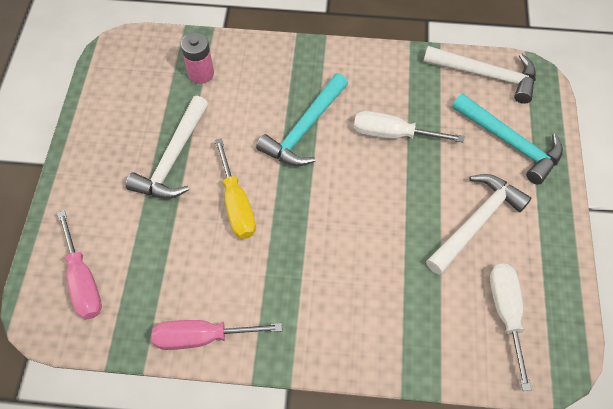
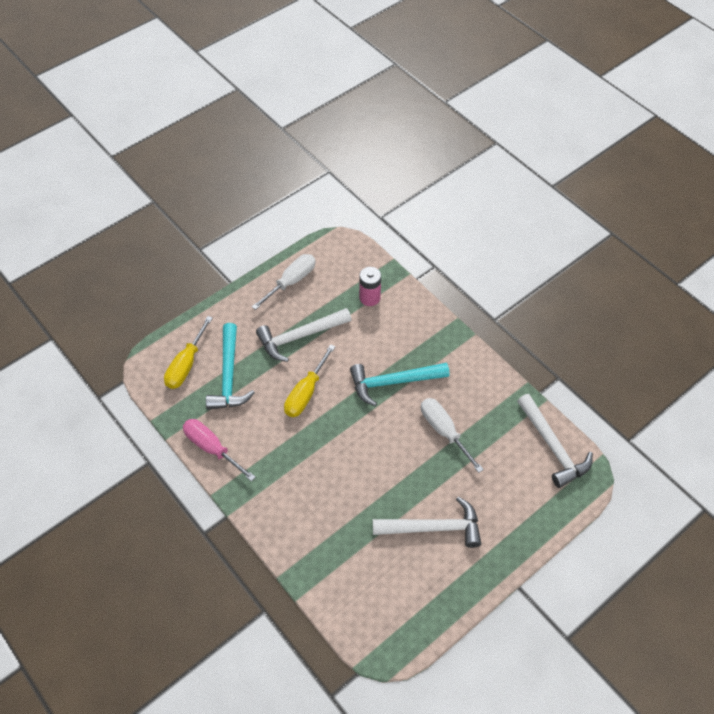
camera: 45 degrees right, 5 degrees down
pink screwdriver [57,210,102,320] -> yellow screwdriver [164,316,213,389]
turquoise hammer [452,93,563,185] -> turquoise hammer moved to [206,323,255,410]
white screwdriver [490,263,531,391] -> white screwdriver moved to [252,254,316,310]

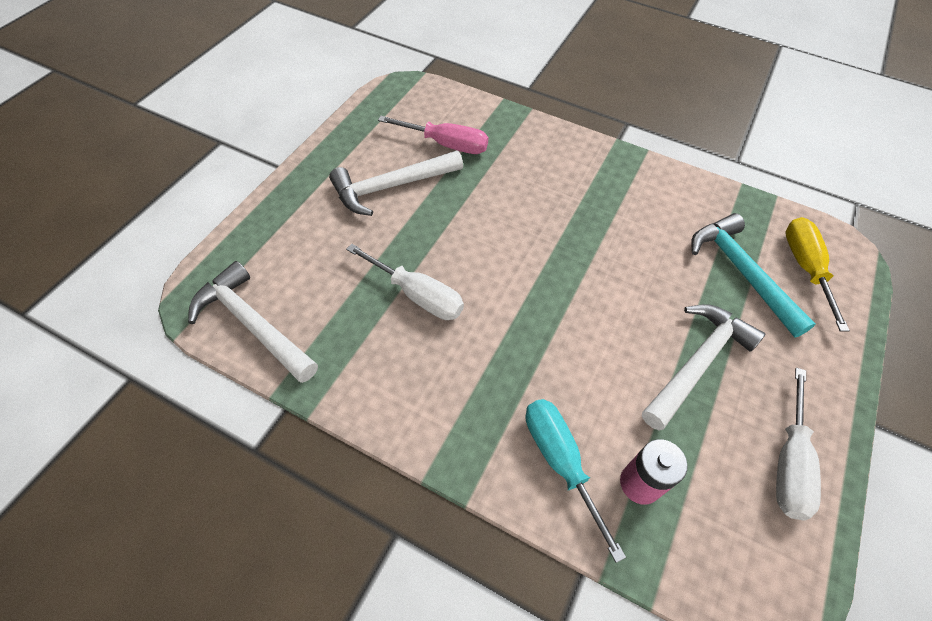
camera: 155 degrees right, 0 degrees up
pink screwdriver [183,419,256,481] -> pink screwdriver moved to [378,116,489,154]
yellow screwdriver [284,344,335,417] -> none
turquoise hammer [350,363,450,406] -> none
none -> turquoise screwdriver [526,399,626,563]

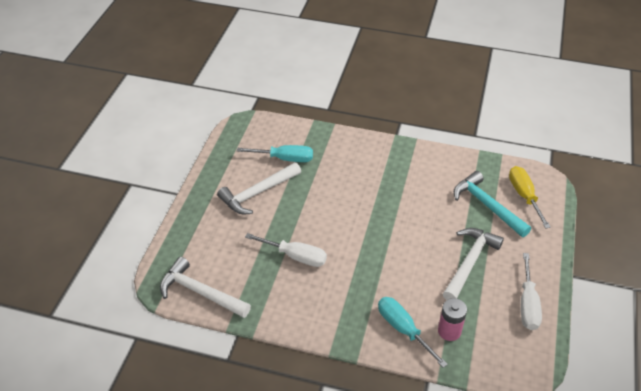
camera: 10 degrees left, 10 degrees down
pink screwdriver [378,116,489,154] -> turquoise screwdriver [237,145,313,162]

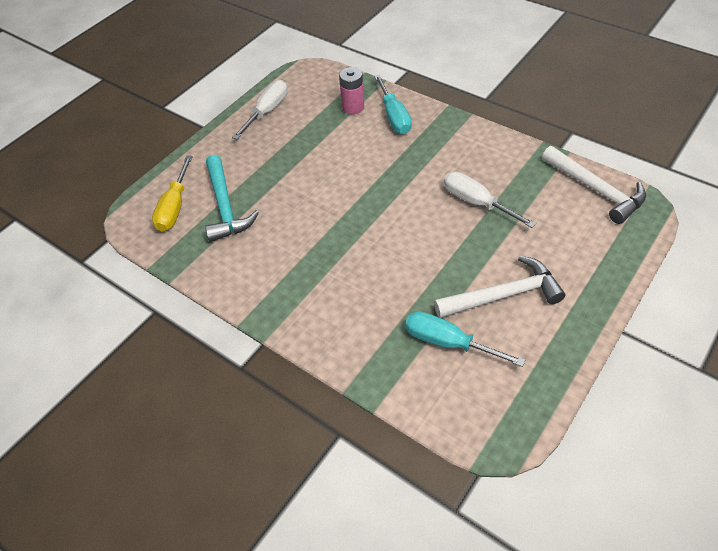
camera: 155 degrees left, 5 degrees up
white hammer [443,228,504,300] -> none

